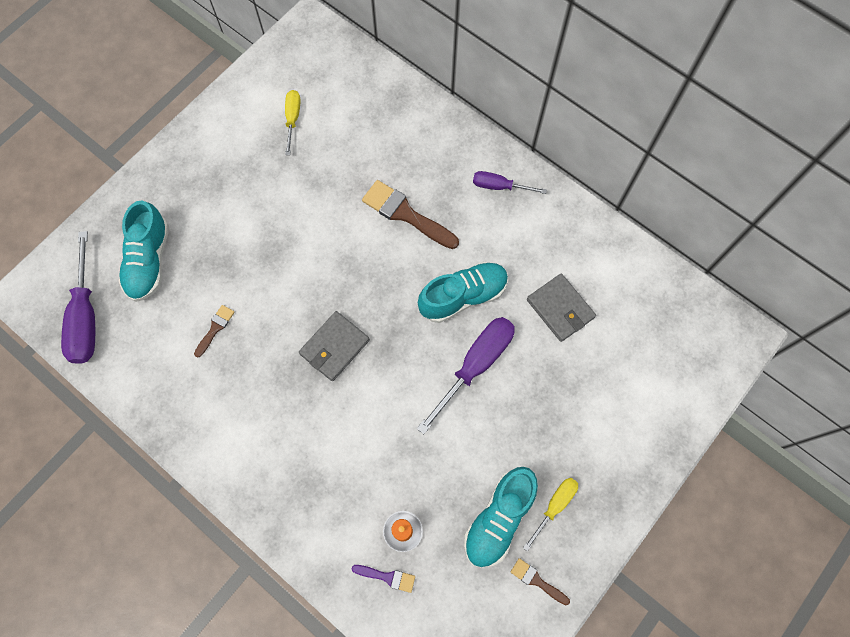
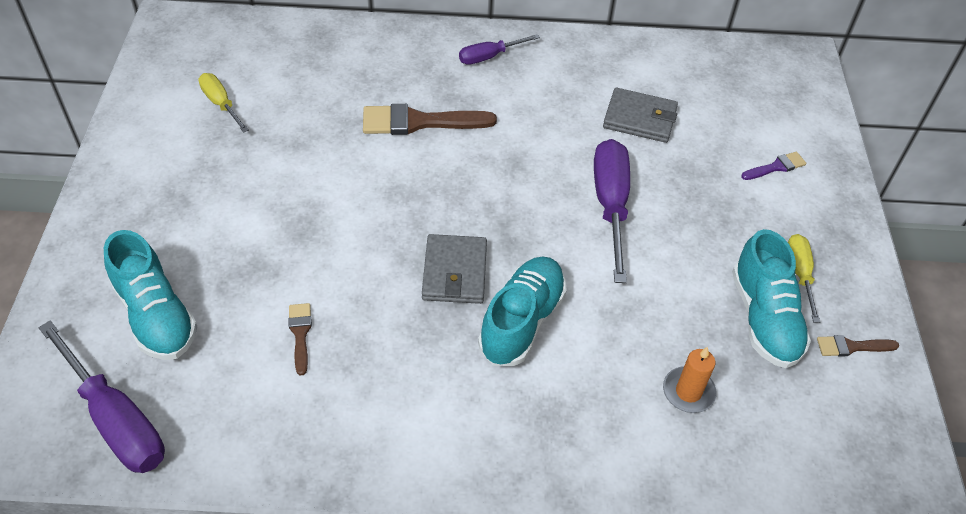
camera: 40 degrees left, 20 degrees down
purple brush [352,565,415,593] -> purple brush moved to [741,152,806,180]
turquoise shoe [418,262,508,323] -> turquoise shoe moved to [478,257,567,366]

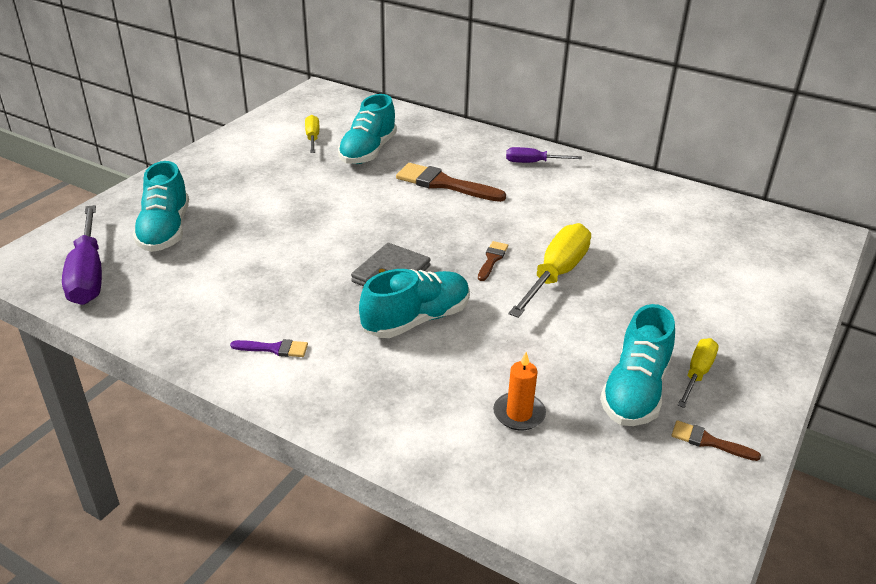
camera: 30 degrees right, 15 degrees down
brown brush [289,303,312,376] -> brown brush moved to [478,241,508,281]
purple screwdriver [594,139,630,283] -> yellow screwdriver [508,223,591,318]
grey wallet [603,88,678,143] -> none
purple brush [741,152,806,180] -> purple brush moved to [230,339,308,357]
none -> turquoise shoe [338,94,397,164]

